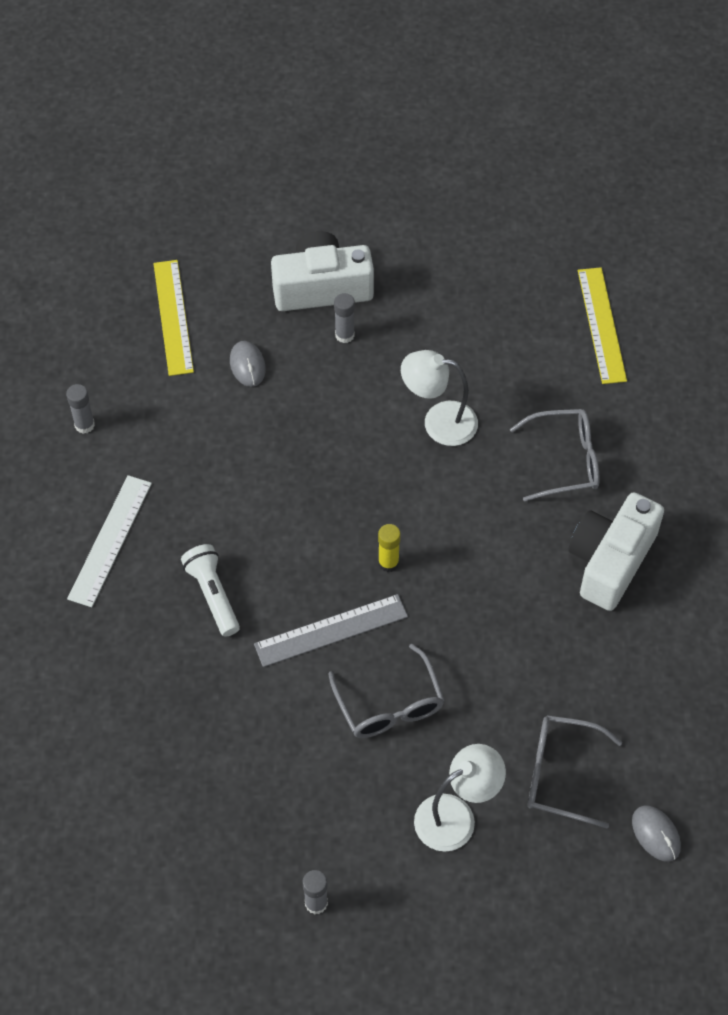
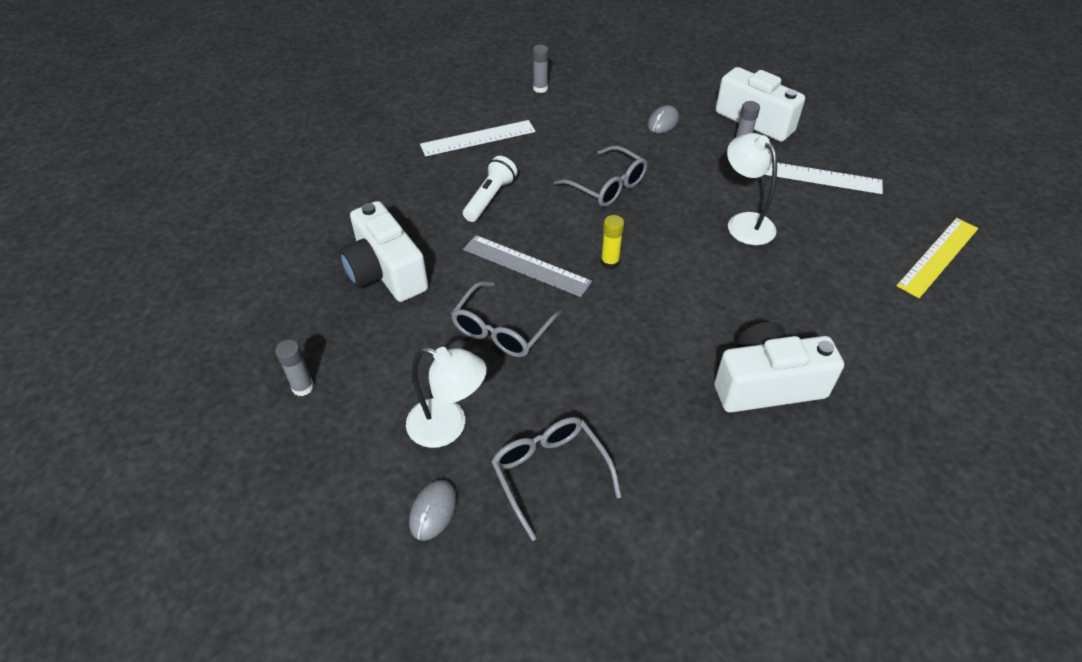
camera: 50 degrees right, 10 degrees down
yellow ruler [153,260,194,376] -> none
grey glasses [510,409,599,502] -> grey glasses moved to [554,146,647,207]
grey mouse [632,805,681,862] -> grey mouse moved to [409,480,457,541]
none -> white camera [339,201,428,302]
none -> white ruler [765,162,883,194]

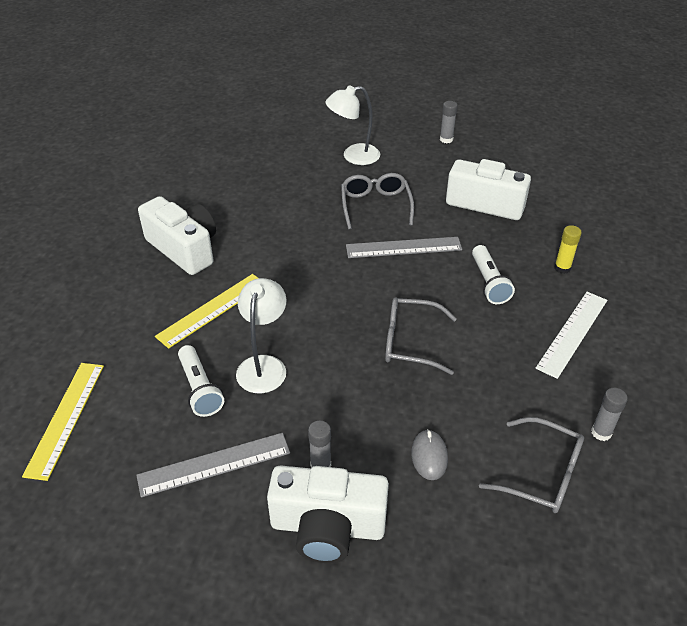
camera: 145 degrees right, 5 degrees down
grey mouse [409,480,457,541] -> none
grey glasses [491,417,622,541] -> grey glasses moved to [479,417,584,513]
yellow glue stick [601,215,624,269] -> yellow glue stick moved to [554,225,582,274]
white camera [714,322,844,413] -> white camera turned 90 degrees counterclockwise [138,196,216,275]
white lamp [727,133,777,245] -> white lamp turned 105 degrees counterclockwise [236,278,286,393]
white ruler [765,162,883,194] -> grey ruler [136,433,290,498]
none -> yellow ruler [155,274,258,349]
none -> white flashlight [178,345,224,417]

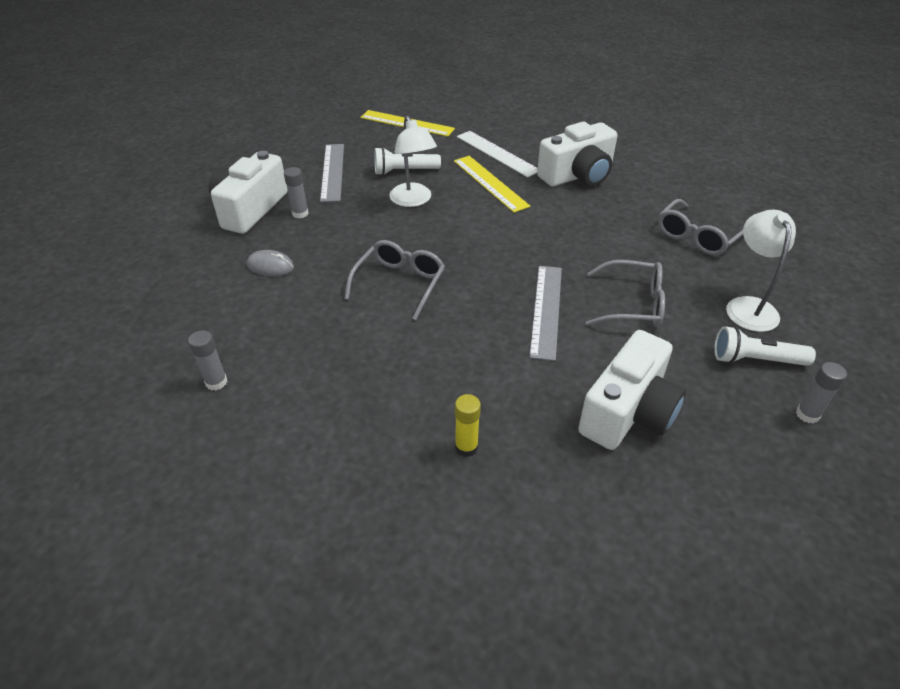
camera: 105 degrees right, 0 degrees up
white lamp [236,278,286,393] -> white lamp turned 45 degrees clockwise [389,115,437,207]
white flashlight [472,245,515,304] -> white flashlight moved to [714,326,816,366]
grey glasses [479,417,584,513] -> grey glasses moved to [658,199,743,255]
white ruler [535,292,607,379] -> white ruler moved to [457,131,538,177]

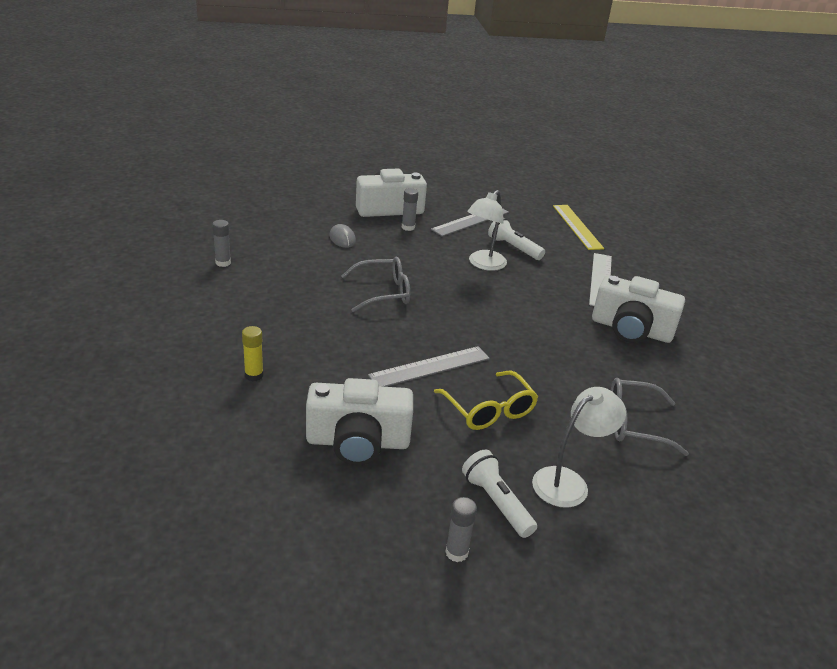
camera: 50 degrees right, 10 degrees down
yellow ruler [454,156,530,213] -> none
grey glasses [586,260,665,327] -> yellow glasses [434,371,538,430]

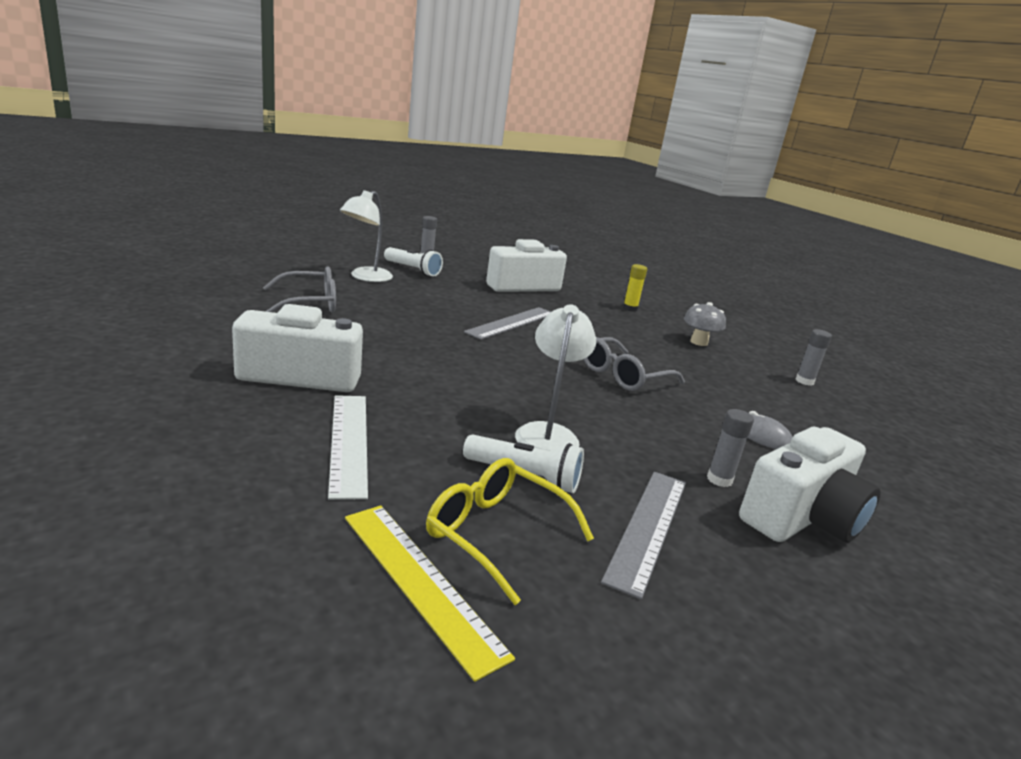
camera: 155 degrees right, 10 degrees down
yellow glasses [434,371,538,430] -> yellow glasses moved to [426,458,594,605]
none -> grey mushroom [684,302,726,346]

